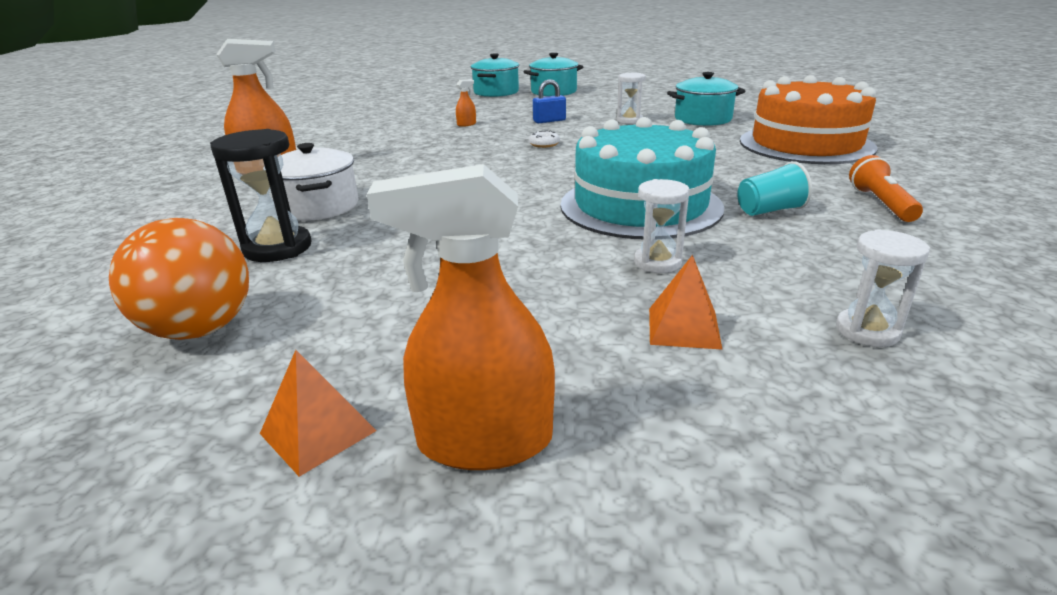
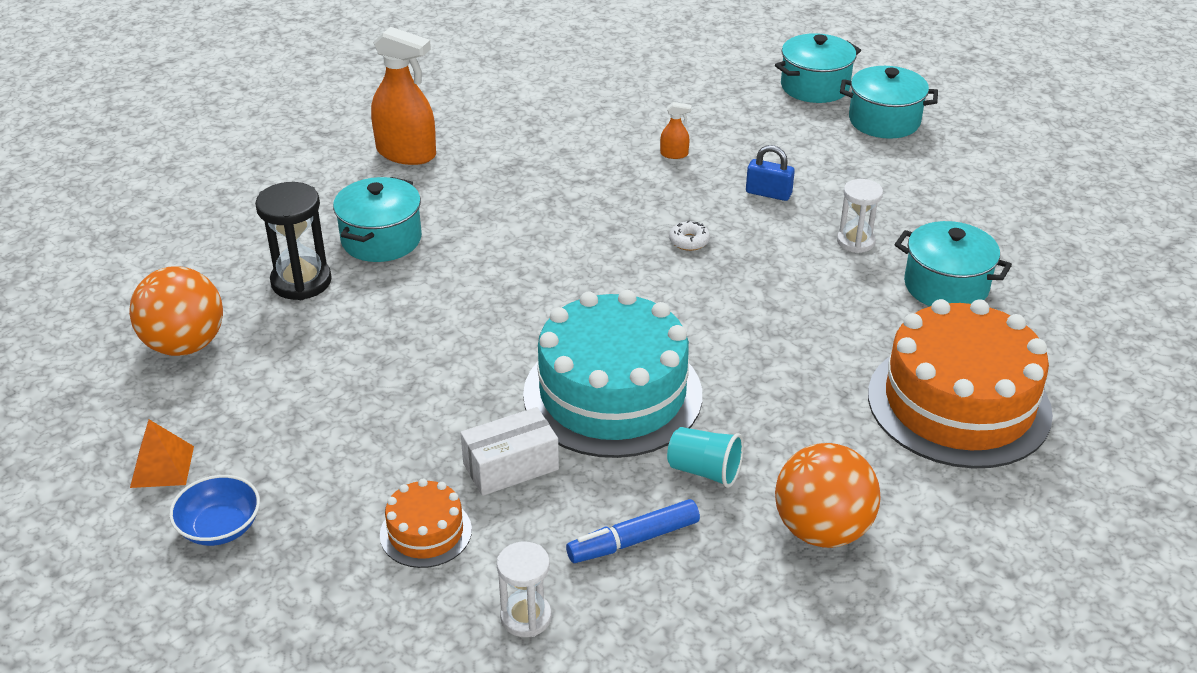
camera: 40 degrees right, 10 degrees up
white pot [281,143,358,221] -> turquoise pot [333,177,422,262]
orange spray bottle [367,164,555,470] -> blue bowl [169,475,260,546]
white hourglass [634,179,690,273] -> white box [460,407,559,496]
orange pyramid [649,255,723,350] -> orange cake [380,479,472,568]
orange flashlight [849,155,923,222] -> orange ball [775,443,881,548]
none -> blue marker [566,499,700,563]

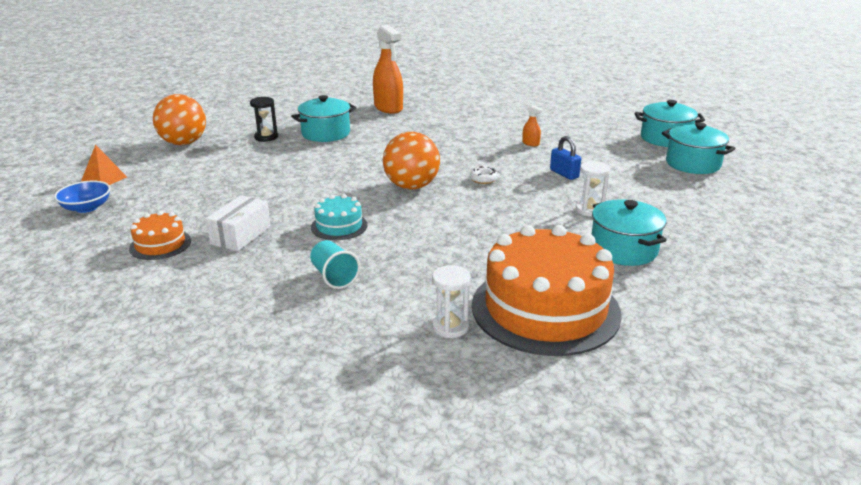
camera: 35 degrees right, 10 degrees down
black hourglass [255,182,332,300] -> black hourglass [250,97,278,142], size x0.65
white box [460,407,559,496] -> white box turned 75 degrees counterclockwise [206,195,271,251]
white hourglass [497,542,552,637] -> white hourglass moved to [432,265,471,338]
turquoise cake [523,290,702,458] -> turquoise cake [311,194,367,240], size x0.46
blue marker [566,499,700,563] -> none
orange ball [775,443,881,548] -> orange ball moved to [383,132,440,189]

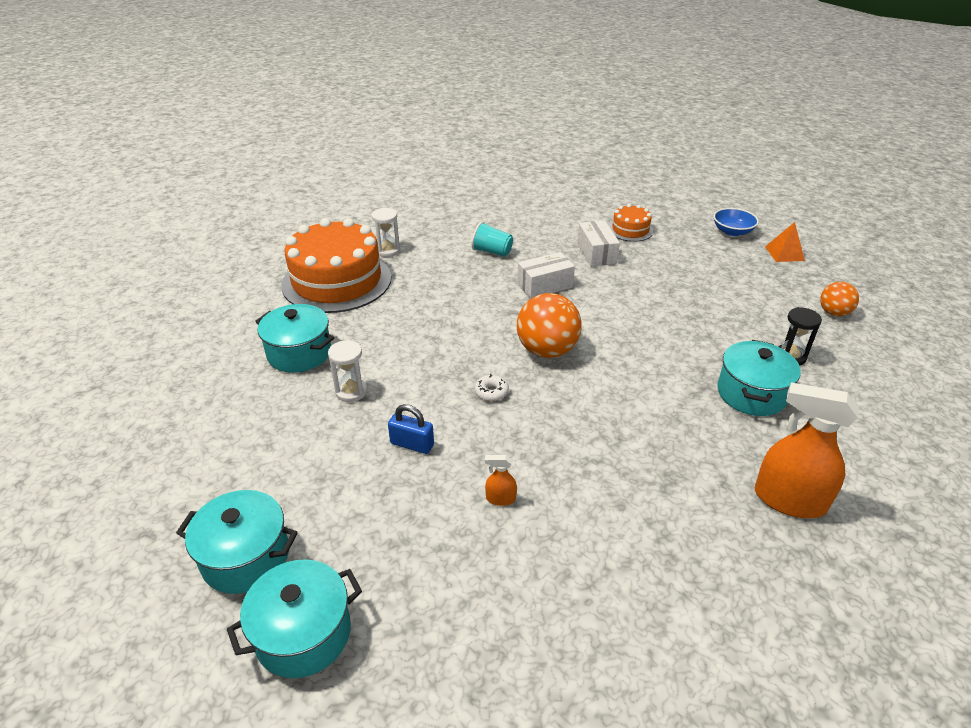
camera: 145 degrees right, 10 degrees up
orange ball [153,94,206,145] -> orange ball [820,282,859,316], size x0.58
turquoise cake [311,194,367,240] -> white box [517,252,575,299]

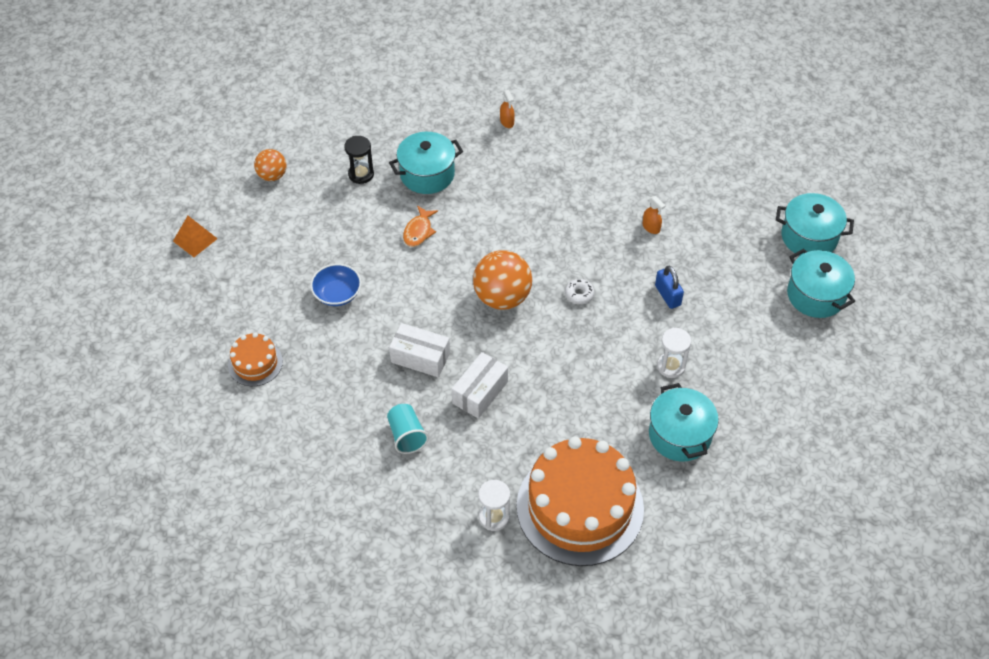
camera: 135 degrees left, 15 degrees up
white box [577,220,620,267] -> white box moved to [452,352,508,419]
blue bowl [713,208,759,236] -> blue bowl moved to [310,264,361,306]
orange spray bottle [755,383,859,518] -> orange spray bottle [500,90,515,128], size x0.43
none -> orange fish [403,205,438,247]

